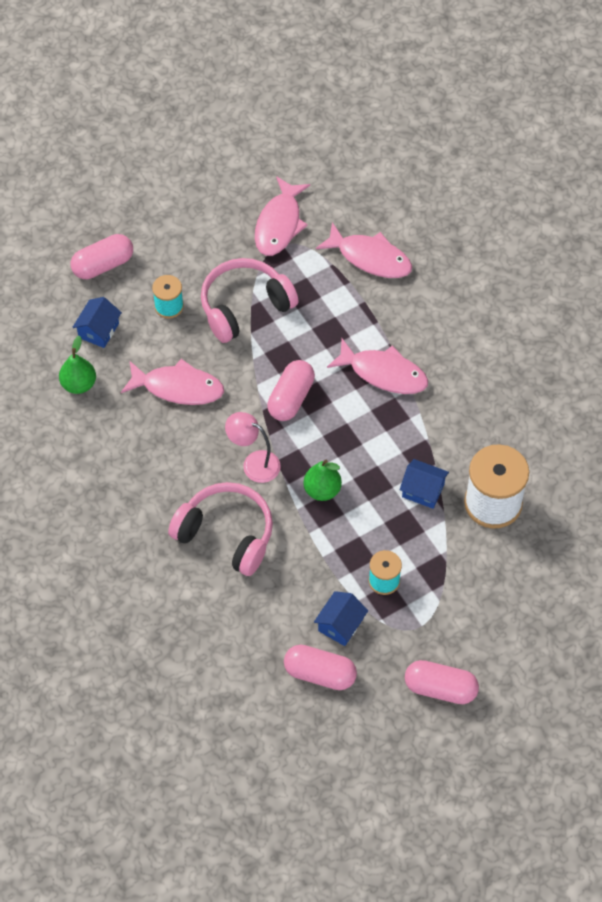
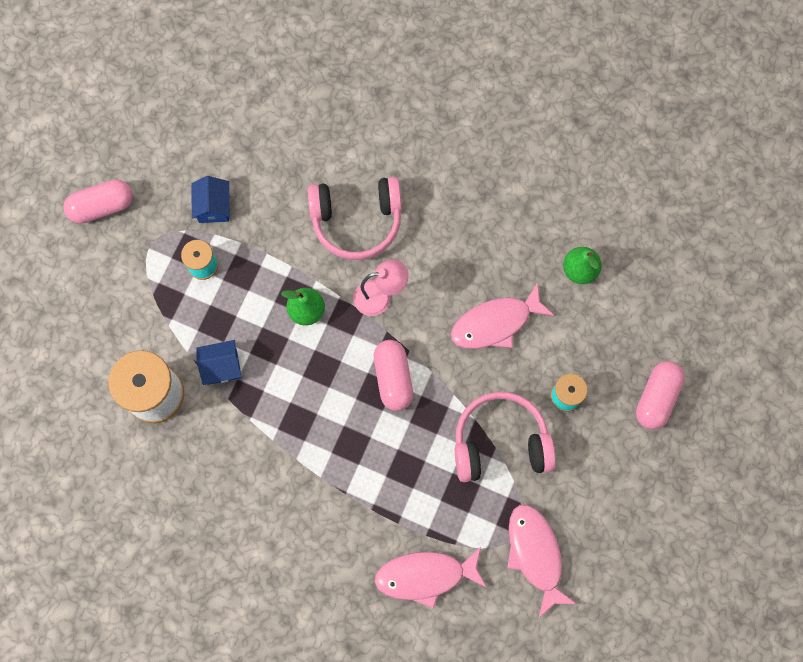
camera: 145 degrees right, 15 degrees up
blue house [72,297,122,348] -> none
pink headphones [201,258,299,343] -> pink headphones turned 120 degrees counterclockwise [455,392,556,482]
pink capsule [284,645,357,690] -> none
pink fish [327,339,428,394] -> none

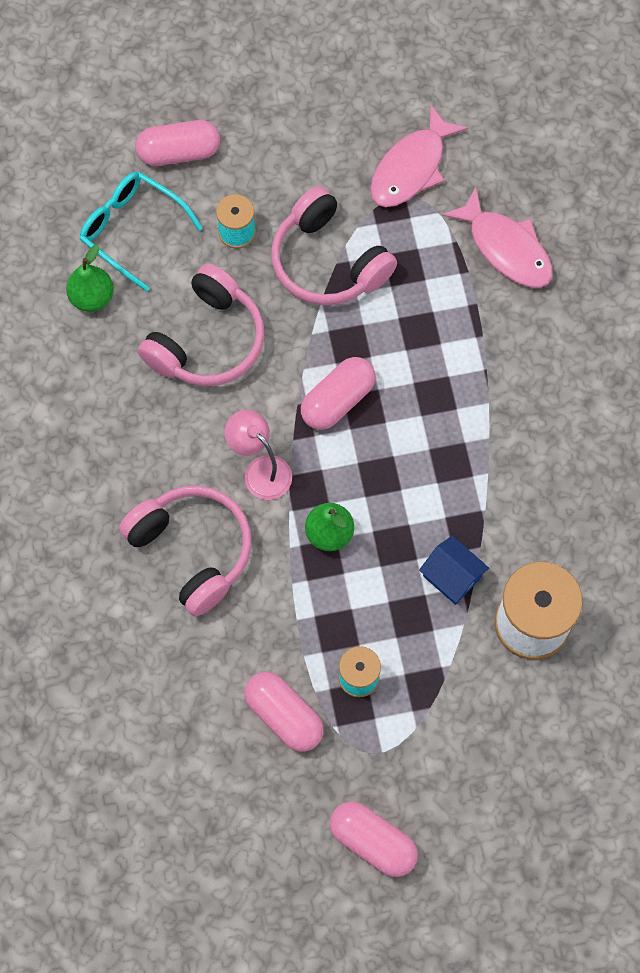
camera: 125 degrees left, 5 degrees down
blue house [191,176,230,223] -> pink capsule [244,672,324,752]
pink fish [451,282,555,349] -> pink headphones [138,264,264,386]
none -> turquoise glasses [80,172,203,292]

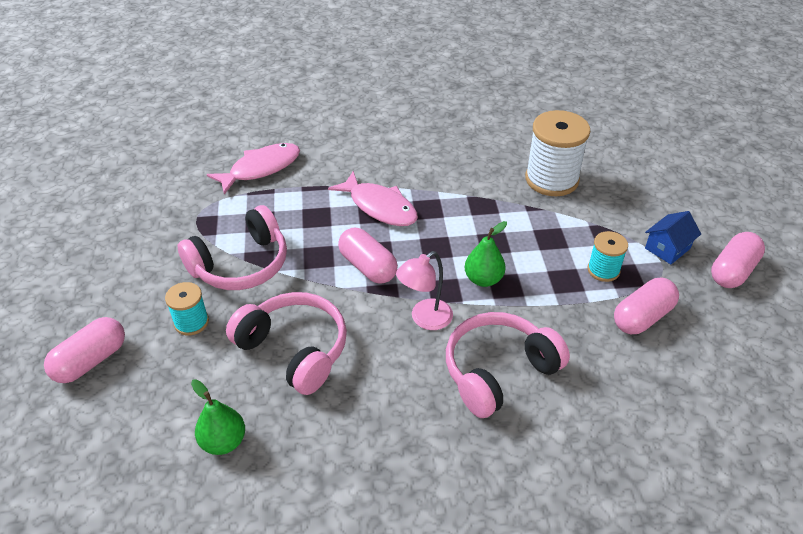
camera: 85 degrees left, 25 degrees down
turquoise glasses [80,172,203,292] -> none
pink capsule [136,120,220,166] -> pink capsule turned 45 degrees clockwise [44,317,125,383]
pink fish [370,104,468,207] -> pink fish moved to [328,171,418,226]
blue house [419,536,489,605] -> blue house moved to [645,211,701,264]

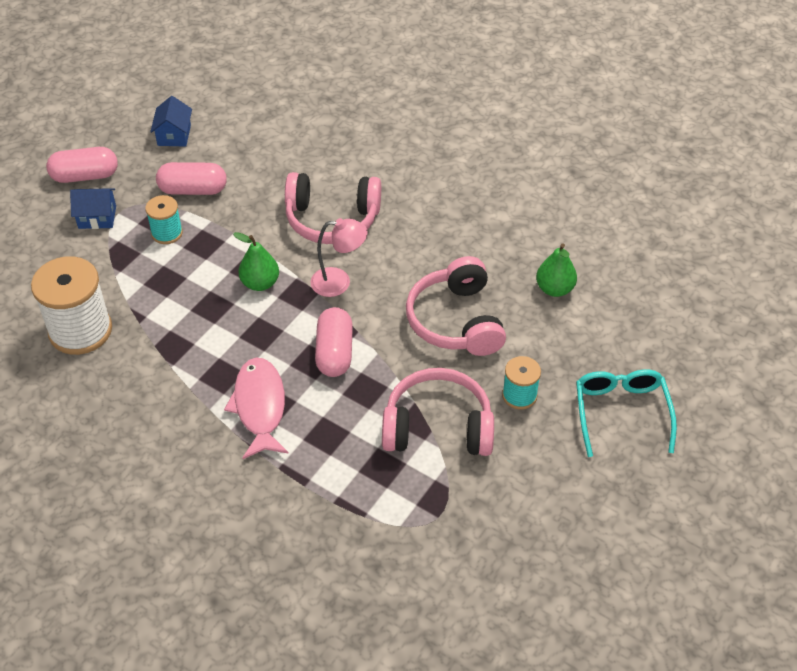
camera: 140 degrees left, 5 degrees up
pink capsule [44,317,125,383] -> turquoise glasses [576,369,677,457]
pink fish [207,143,300,195] -> none
none -> blue house [150,96,192,147]

